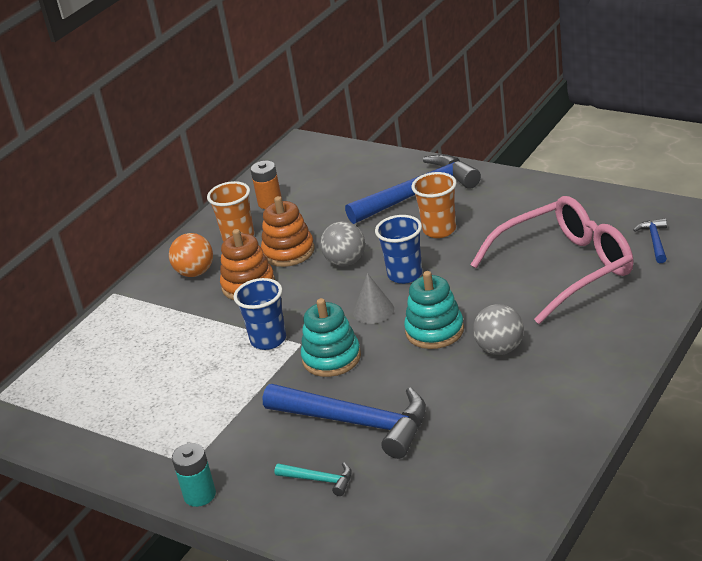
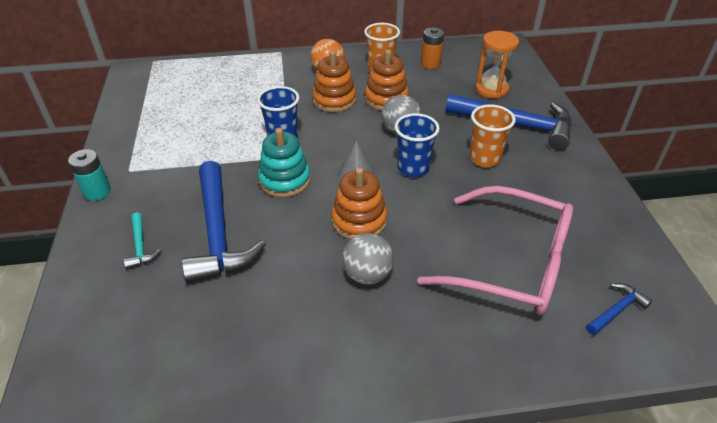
camera: 45 degrees right, 10 degrees up
turquoise stacking toy [404,271,464,349] -> orange stacking toy [331,167,387,240]
none -> orange hourglass [475,31,519,98]

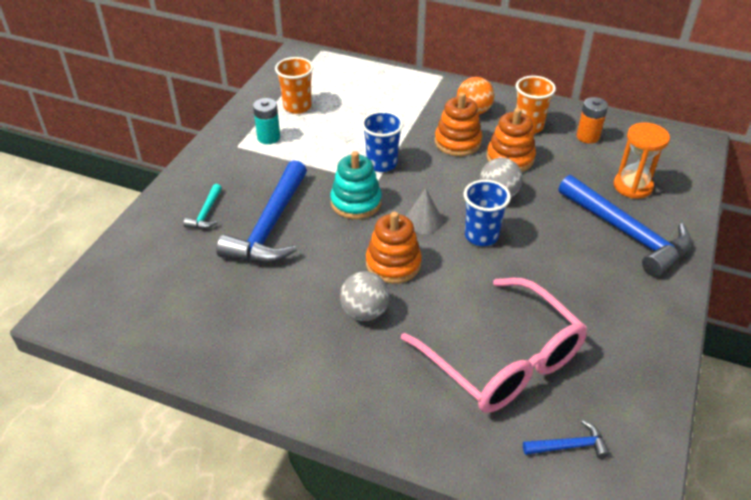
camera: 30 degrees right, 0 degrees up
turquoise battery [68,149,111,201] -> turquoise battery moved to [253,98,280,144]
orange cup [469,104,516,167] -> orange cup moved to [275,57,314,114]

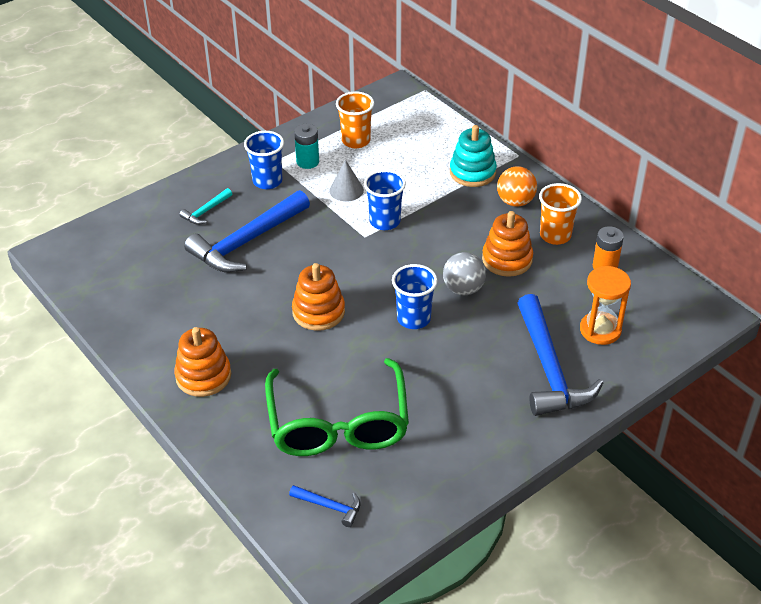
camera: 30 degrees right, 0 degrees up
turquoise stacking toy [330,151,382,219] -> turquoise stacking toy moved to [450,125,497,187]
grey ball [340,271,390,321] -> none
pink glasses [401,278,588,413] -> green glasses [265,358,409,456]
grey cone [406,188,443,234] -> grey cone moved to [329,160,364,202]
orange stacking toy [435,92,482,156] -> orange stacking toy moved to [174,327,231,397]
none -> blue cup [244,131,284,189]

